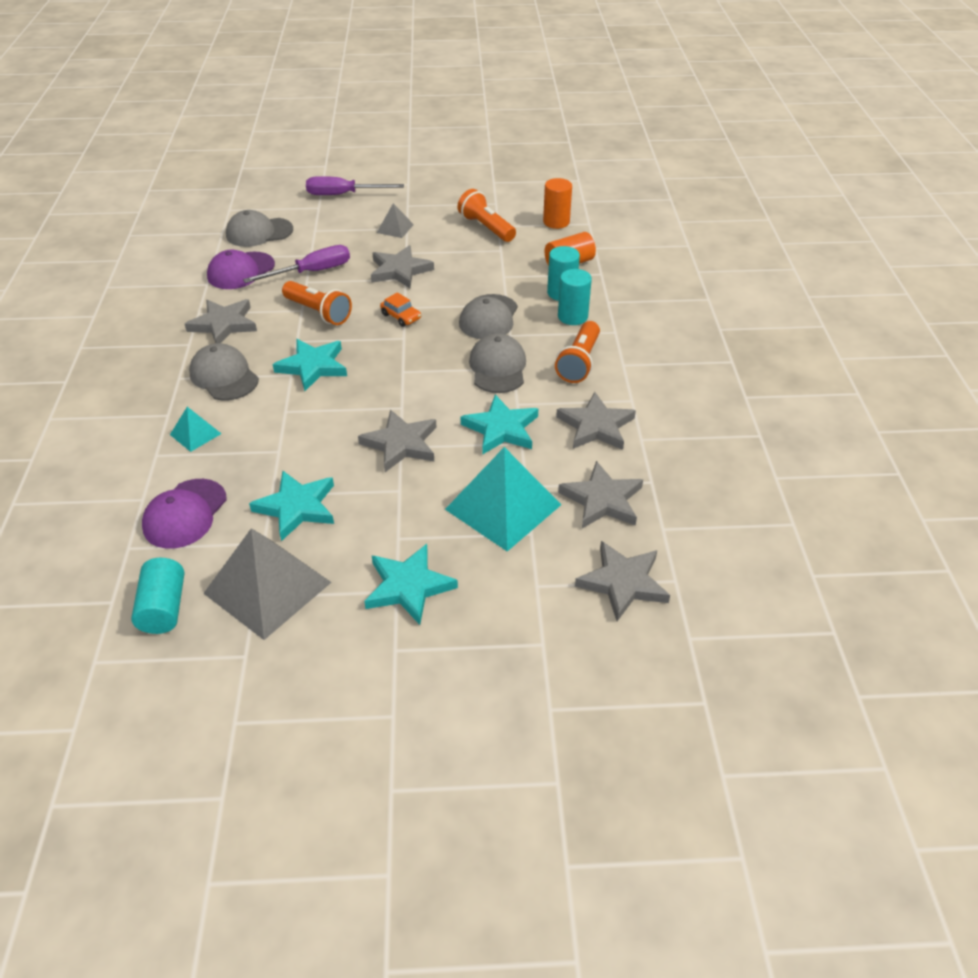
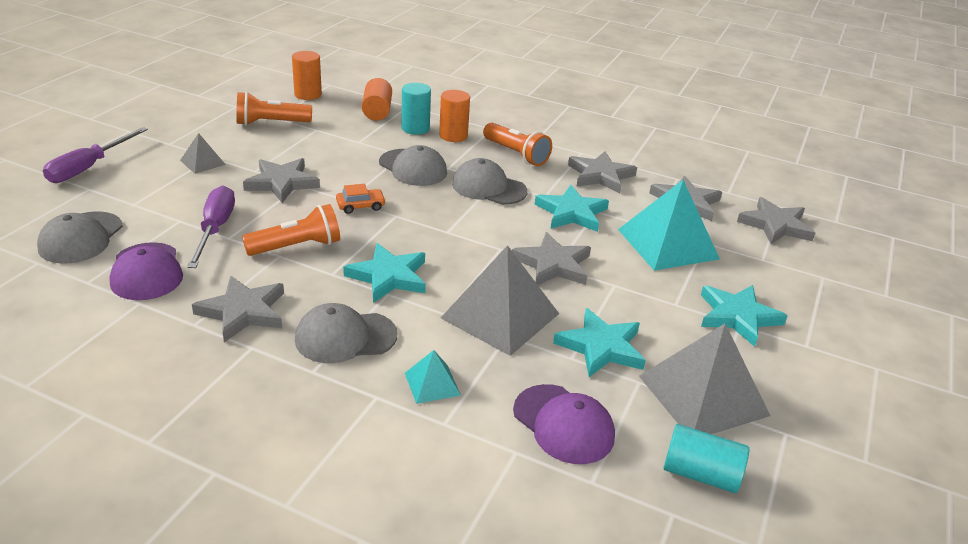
camera: 65 degrees left, 10 degrees down
turquoise cylinder [558,269,592,325] -> orange cylinder [439,90,470,142]
none -> grey pyramid [441,245,559,356]

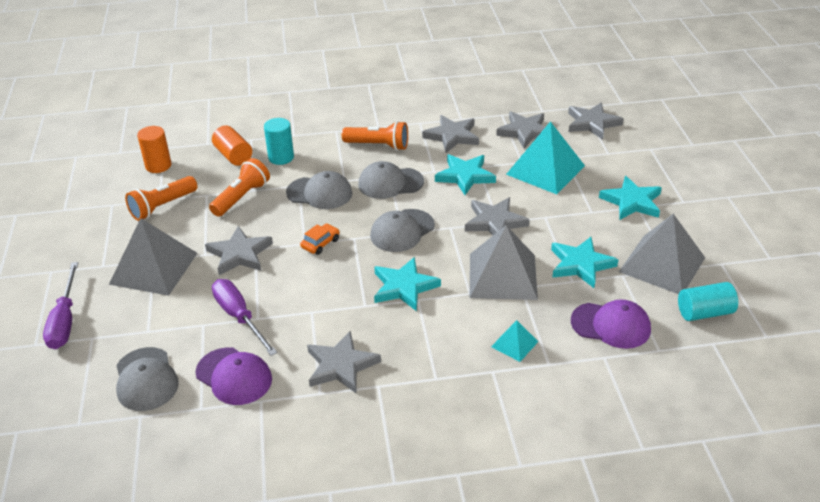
camera: 30 degrees left, 5 degrees up
grey pyramid [180,133,226,174] -> grey pyramid [109,218,197,296], size x2.09
orange flashlight [242,204,340,256] -> orange flashlight moved to [209,158,270,217]
grey cap [295,303,397,363] -> grey cap moved to [370,209,435,252]
orange cylinder [439,90,470,142] -> none

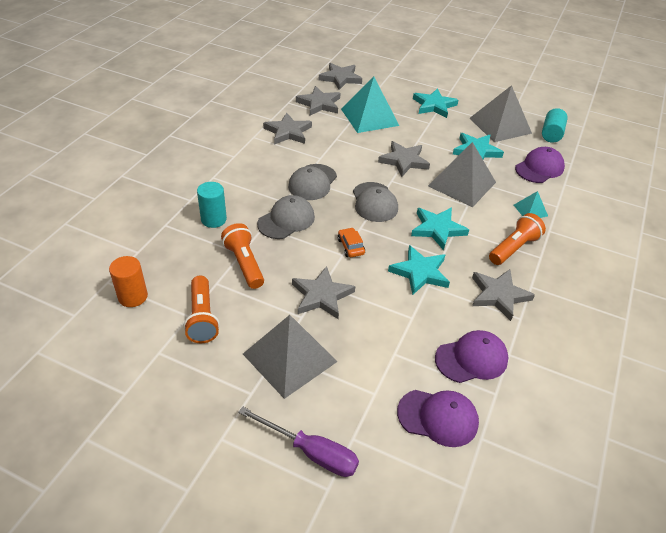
camera: 60 degrees left, 5 degrees up
grey cap [116,347,179,411] -> purple cap [397,390,479,447]
orange cylinder [212,125,252,166] -> none
purple screwdriver [212,279,277,356] -> none
orange flashlight [342,121,408,151] -> orange flashlight moved to [489,213,546,265]
turquoise star [435,154,496,195] -> turquoise star moved to [388,245,450,295]

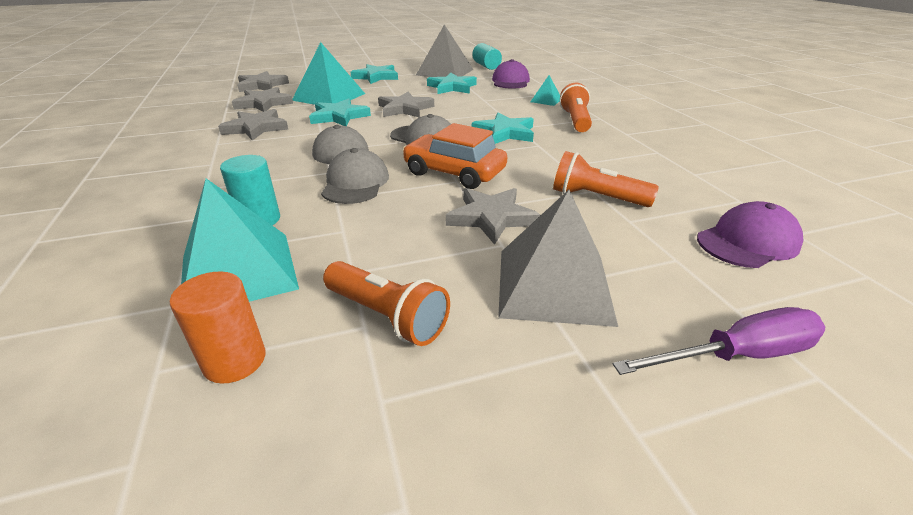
camera: 40 degrees left, 10 degrees down
orange flashlight [221,223,264,289] -> orange flashlight moved to [553,151,659,207]
orange car [338,228,365,257] -> orange car [403,123,507,189], size x2.06
turquoise star [388,245,450,295] -> turquoise star moved to [309,99,371,126]
grey pyramid [428,142,496,207] -> none
purple cap [435,330,508,383] -> none
grey star [472,269,535,321] -> none
none -> turquoise pyramid [181,178,299,302]

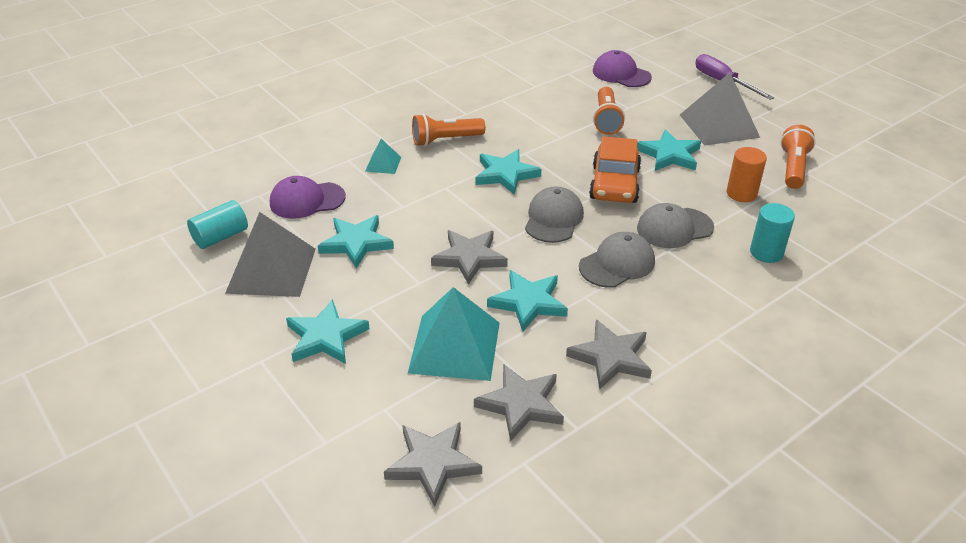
camera: 110 degrees left, 5 degrees up
orange cylinder [170,272,266,384] -> orange cylinder moved to [727,147,767,202]
turquoise pyramid [181,178,299,302] -> none
grey star [446,188,540,245] -> turquoise star [637,129,701,171]

